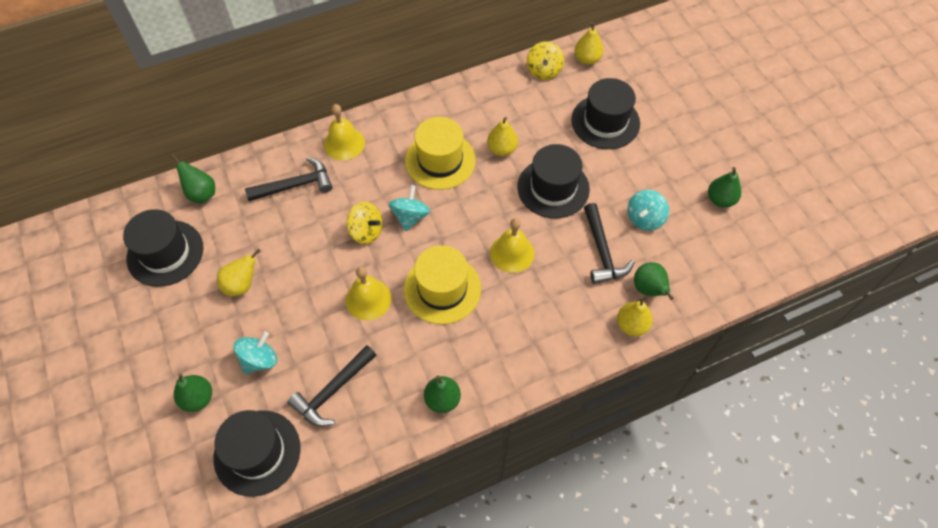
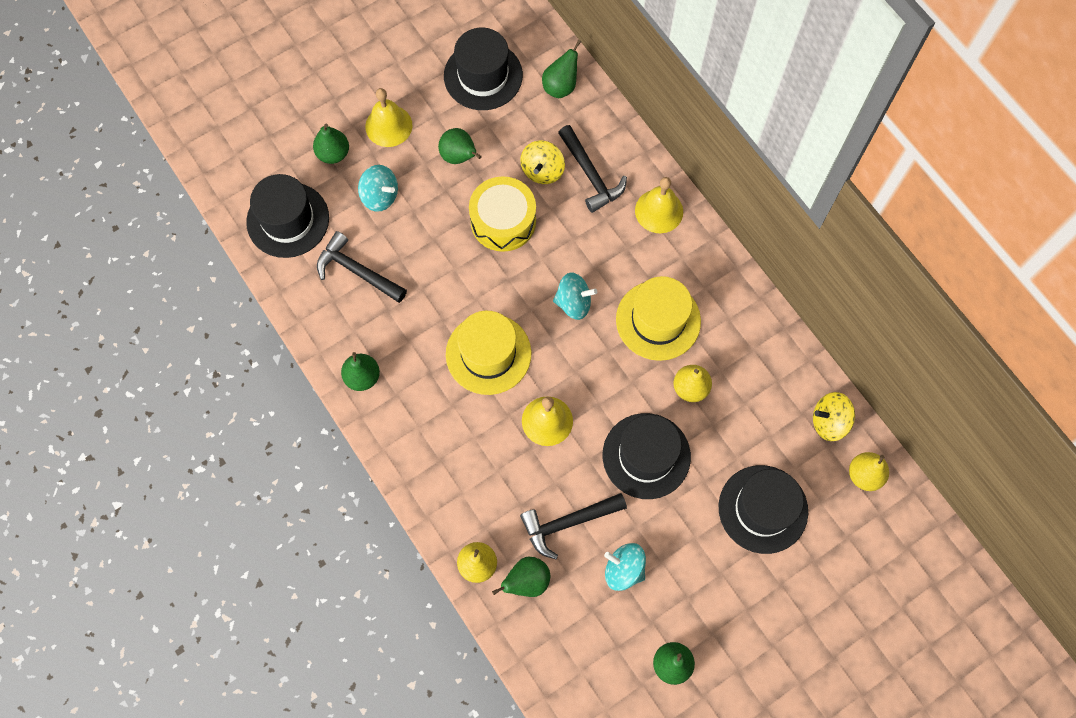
camera: 80 degrees right, 10 degrees up
yellow pear [217,249,261,296] -> green pear [438,128,482,164]
yellow bell [346,267,391,321] -> yellow bell moved to [365,88,413,147]
yellow spinning top [347,202,383,244] -> yellow spinning top moved to [520,141,565,184]
none -> yellow drum [469,176,536,252]

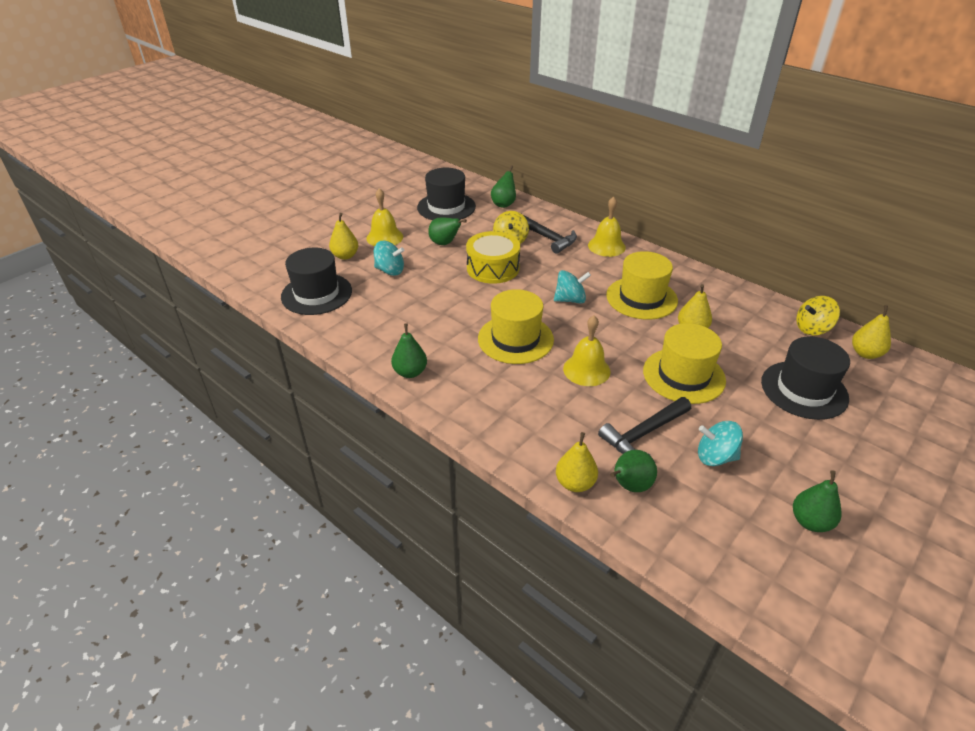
camera: 15 degrees left, 30 degrees down
green pear [313,124,349,164] -> yellow pear [329,213,358,260]
black hammer [317,231,407,303] -> none
black hat [603,413,691,499] -> yellow hat [643,323,726,404]

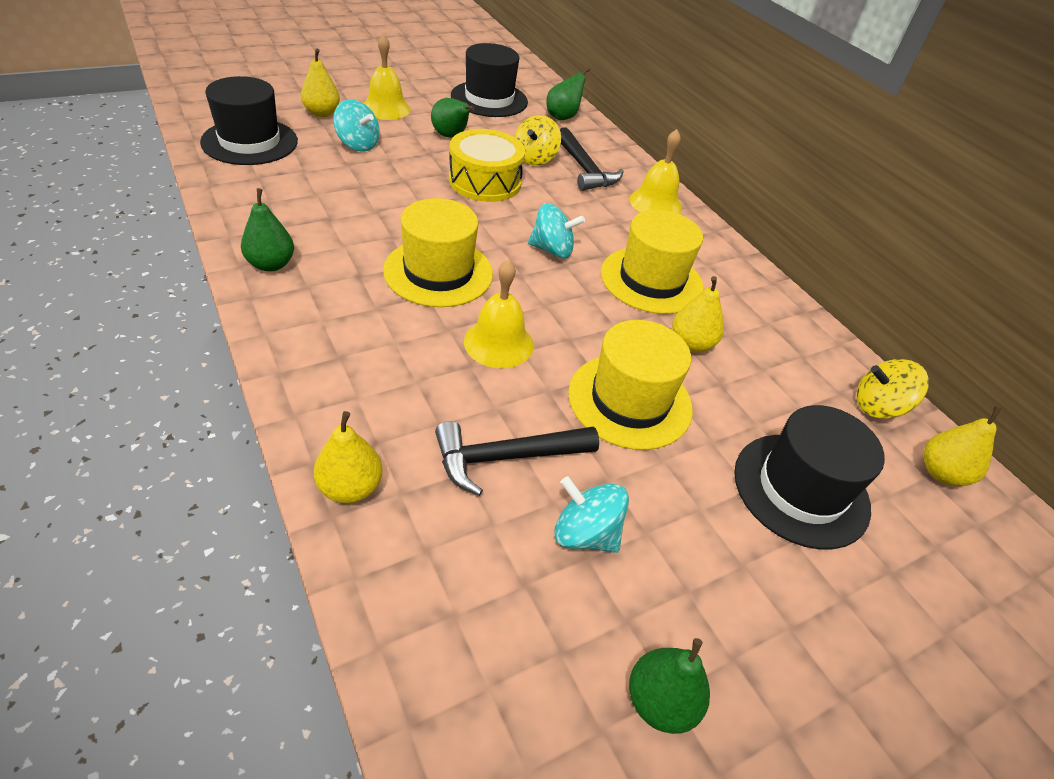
camera: 15 degrees right, 5 degrees up
green pear [610,450,657,492] -> none

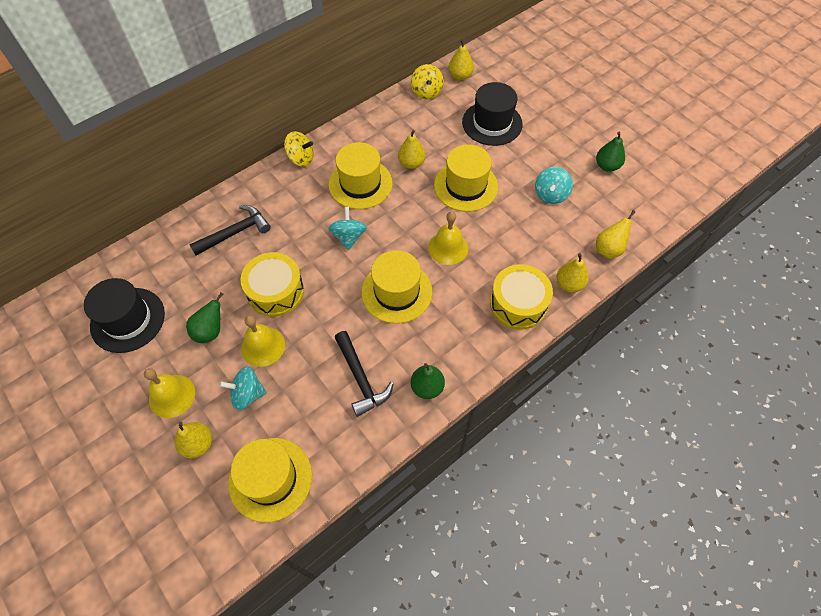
camera: 95 degrees left, 15 degrees up
black hat [200,76,298,165] -> yellow hat [228,438,312,522]
turquoise spinning top [333,99,380,151] -> turquoise spinning top turned 120 degrees counterclockwise [219,366,267,411]
black hammer [435,421,599,496] -> black hammer moved to [334,331,394,417]
yellow spinning top [514,115,561,165] -> yellow spinning top moved to [284,131,314,167]
green pear [546,67,590,120] -> none
yellow bell [630,129,682,214] -> yellow bell moved to [241,315,285,367]
none -> yellow drum [490,264,553,330]
none -> yellow pear [596,210,635,259]

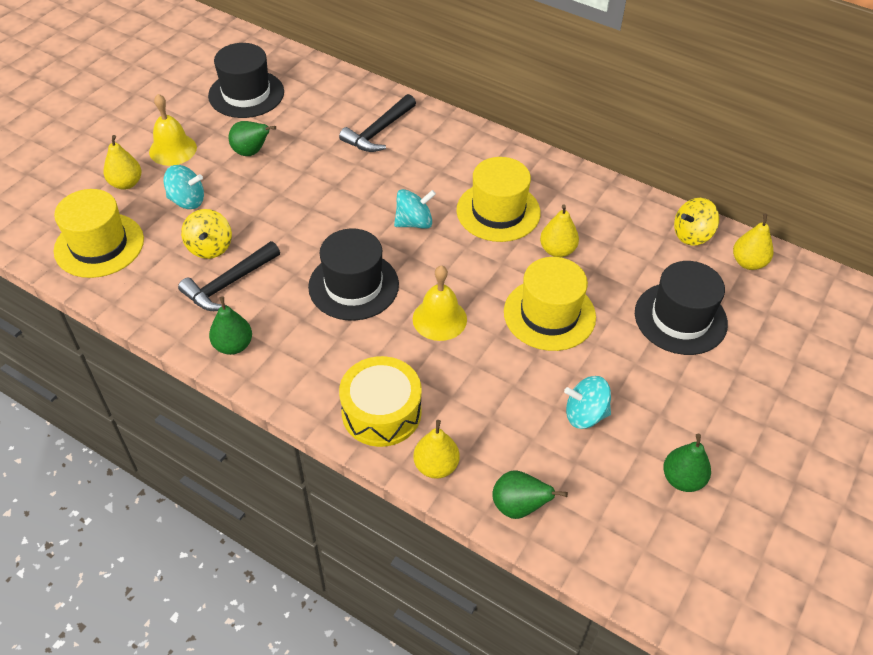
camera: 70 degrees right, 10 degrees down
black hammer [189,205,271,256] -> black hammer turned 90 degrees clockwise [339,94,416,152]
turquoise spinning top [219,366,267,411] -> turquoise spinning top turned 120 degrees clockwise [164,165,204,209]
yellow drum [241,252,304,317] -> none
yellow bell [241,315,285,367] -> none
yellow spinning top [284,131,314,167] -> yellow spinning top moved to [181,209,232,259]
yellow hat [361,250,432,324] -> black hat [308,228,399,321]
yellow pear [596,210,635,259] -> green pear [492,470,568,519]

